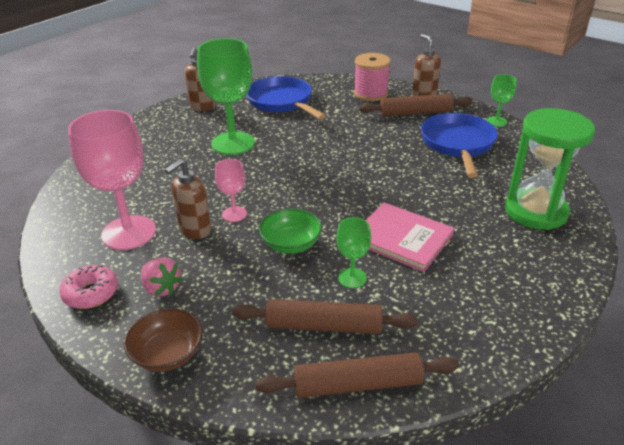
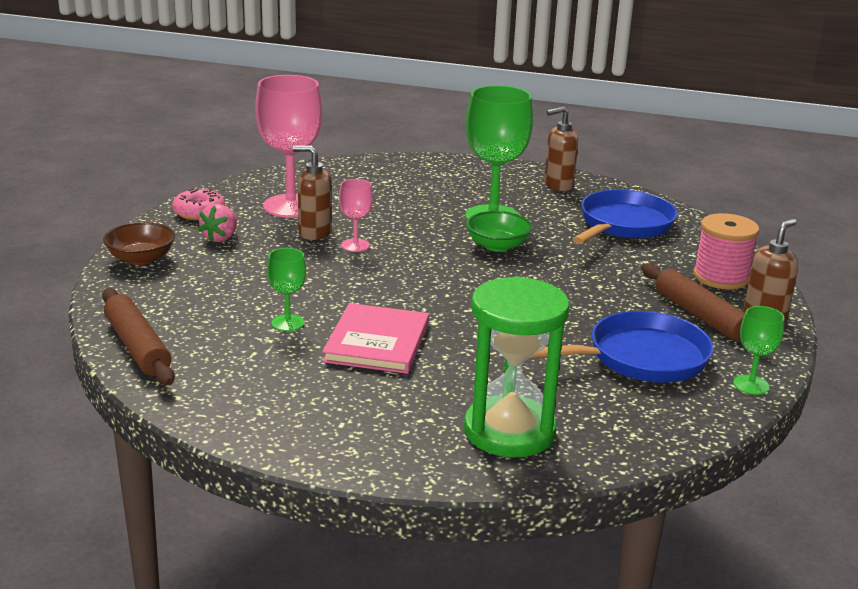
camera: 65 degrees right, 10 degrees down
brown rolling pin [232,299,418,334] -> none
green bowl [259,209,322,254] -> green bowl moved to [466,211,532,252]

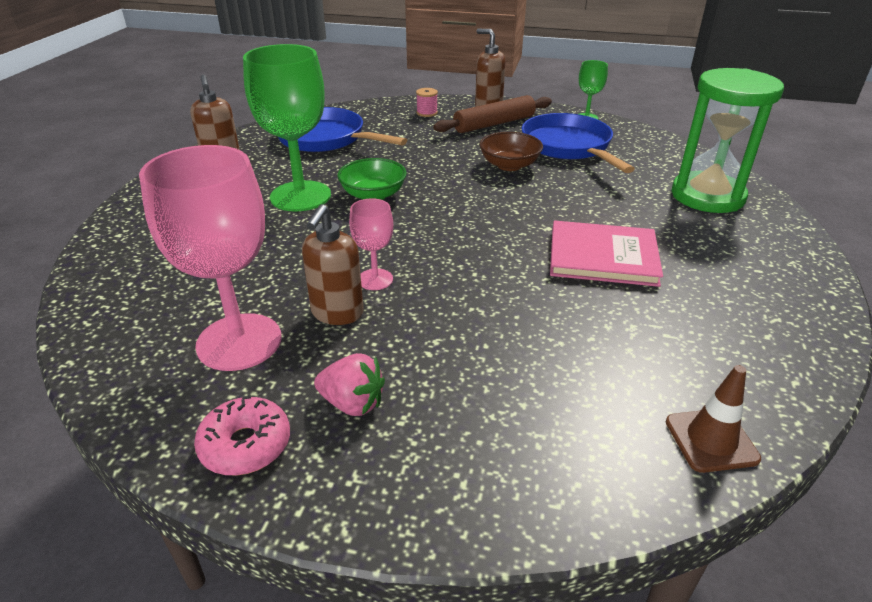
camera: 90 degrees left, 10 degrees up
brown rolling pin [102,288,175,385] -> brown traffic cone [666,365,761,473]
brown bowl [103,222,175,265] -> brown bowl moved to [479,132,543,171]
green goblet [267,248,306,331] -> none
pink spool [693,213,759,289] -> pink spool [416,88,438,117], size x0.49

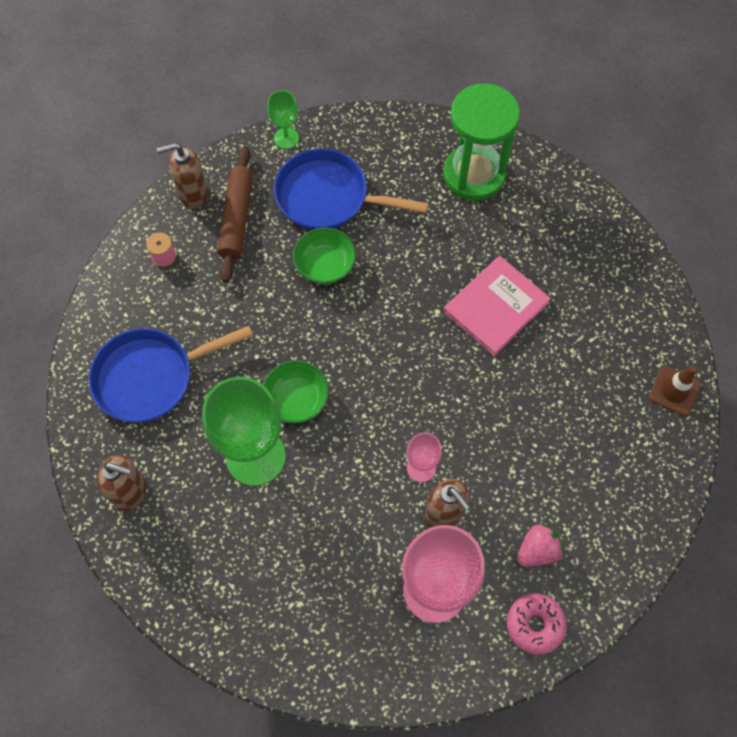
camera: 55 degrees left, 30 degrees up
brown bowl [479,132,543,171] -> green bowl [293,228,356,284]

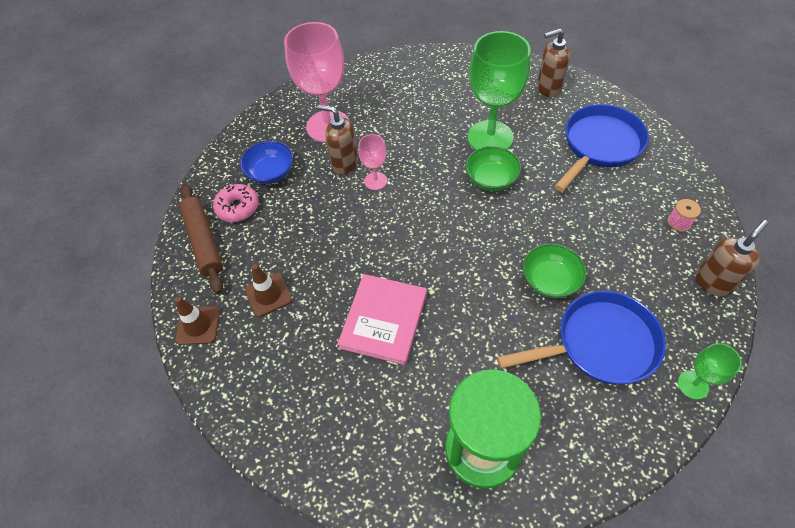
camera: 155 degrees right, 10 degrees down
brown rolling pin [217,146,253,283] -> brown rolling pin moved to [179,184,223,294]
pink donut [507,593,567,655] -> pink donut moved to [213,184,259,222]
pink strawberry [517,523,564,567] -> blue bowl [240,141,293,184]
none -> brown traffic cone [245,264,292,317]

